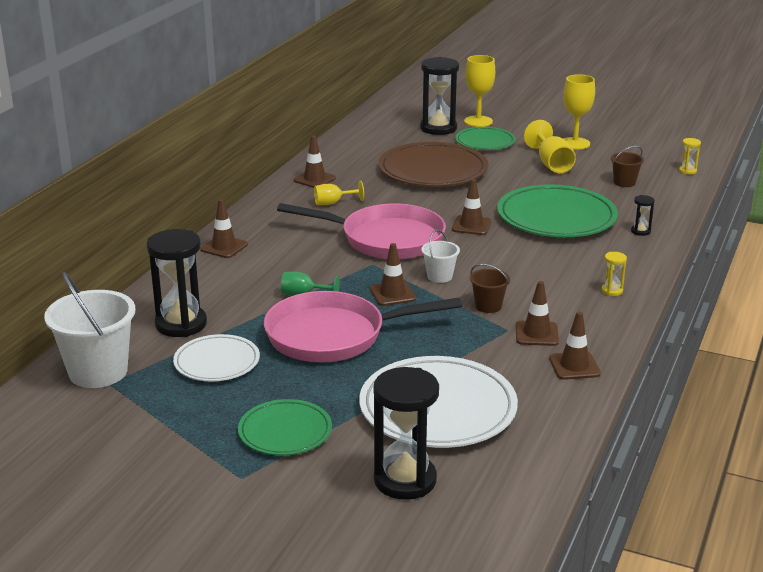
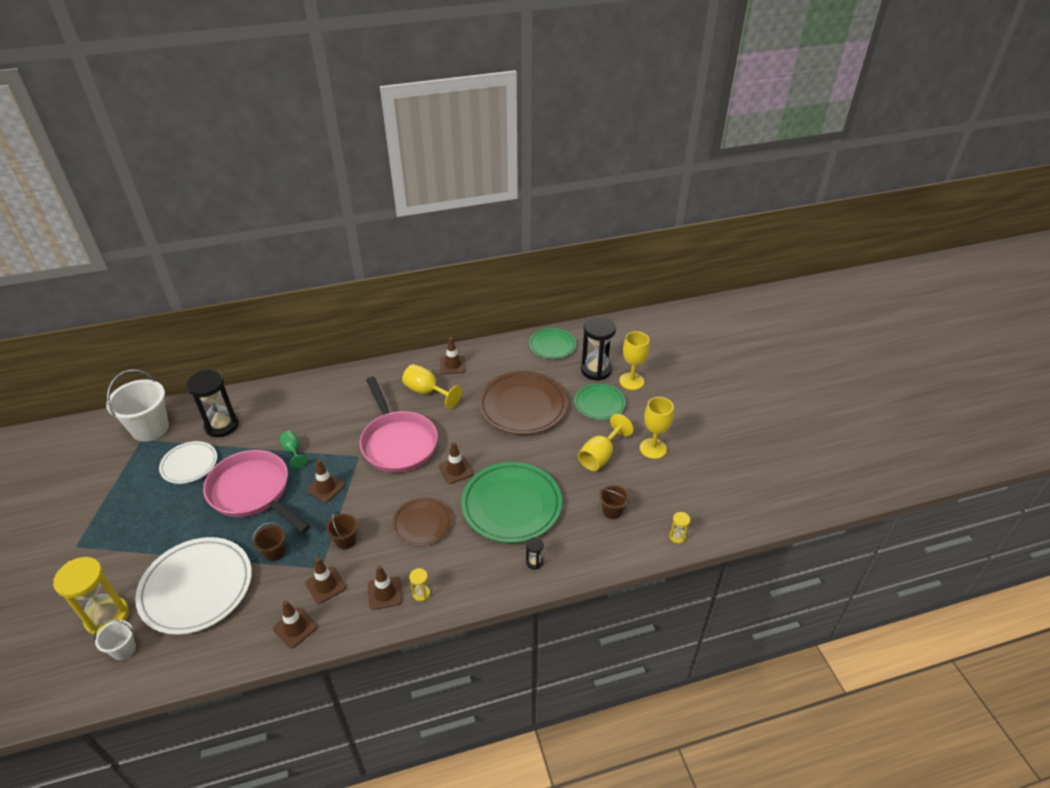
camera: 50 degrees right, 15 degrees up
brown traffic cone [200,199,248,258] -> brown traffic cone moved to [368,565,402,610]
green plate [238,399,332,455] -> green plate moved to [529,328,576,359]
yellow goblet [314,180,364,205] -> yellow goblet [402,364,462,409], size x1.60
black hourglass [373,367,439,500] -> yellow hourglass [53,557,129,635]
white bucket [421,230,460,283] -> white bucket moved to [94,620,136,660]
none -> brown bucket [252,522,285,561]
none -> brown plate [392,497,452,546]

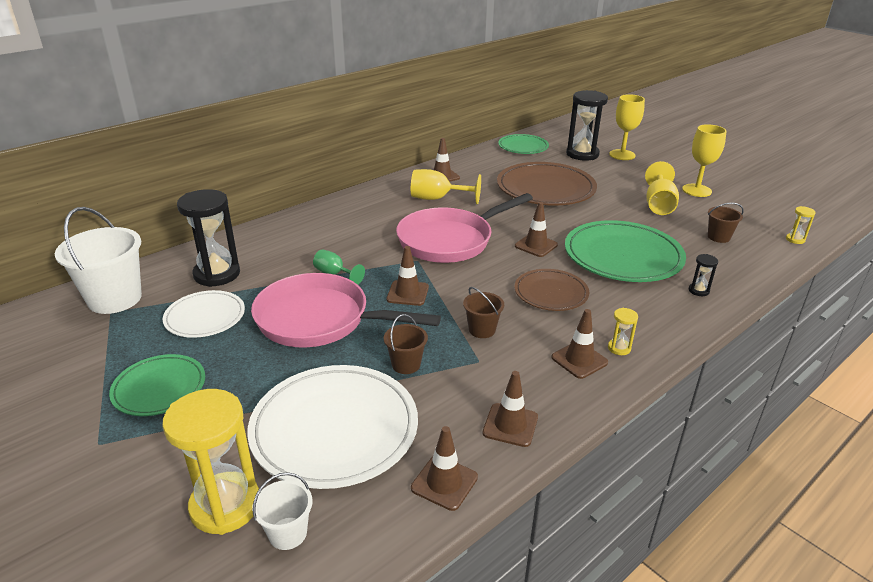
camera: 25 degrees left, 10 degrees down
brown traffic cone [305,558,346,604] -> brown traffic cone moved to [411,426,478,511]
pink pan [360,377,438,473] -> pink pan turned 105 degrees clockwise [396,193,533,263]
green plate [574,383,626,420] -> green plate moved to [109,354,205,416]

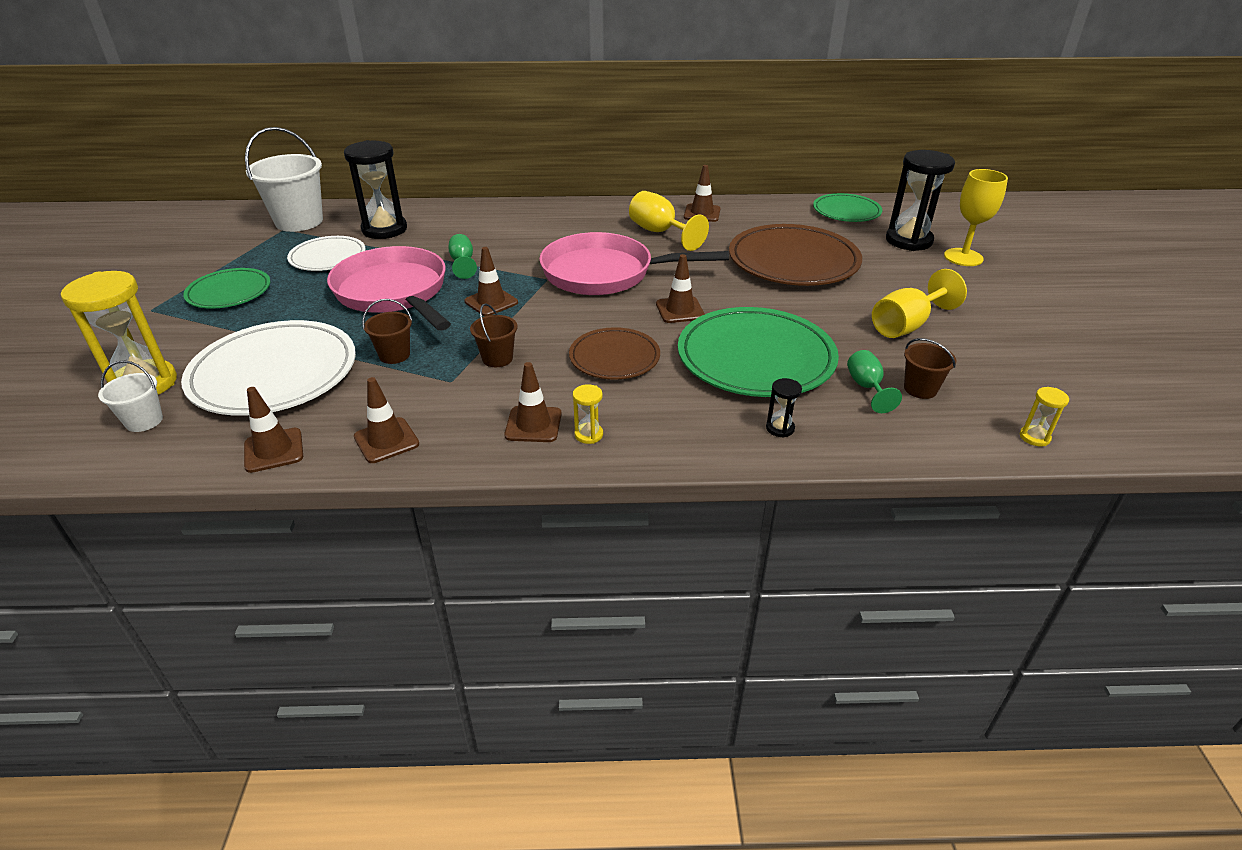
camera: 40 degrees right, 5 degrees up
yellow goblet [682,124,727,197] -> none
none -> green goblet [847,350,902,413]

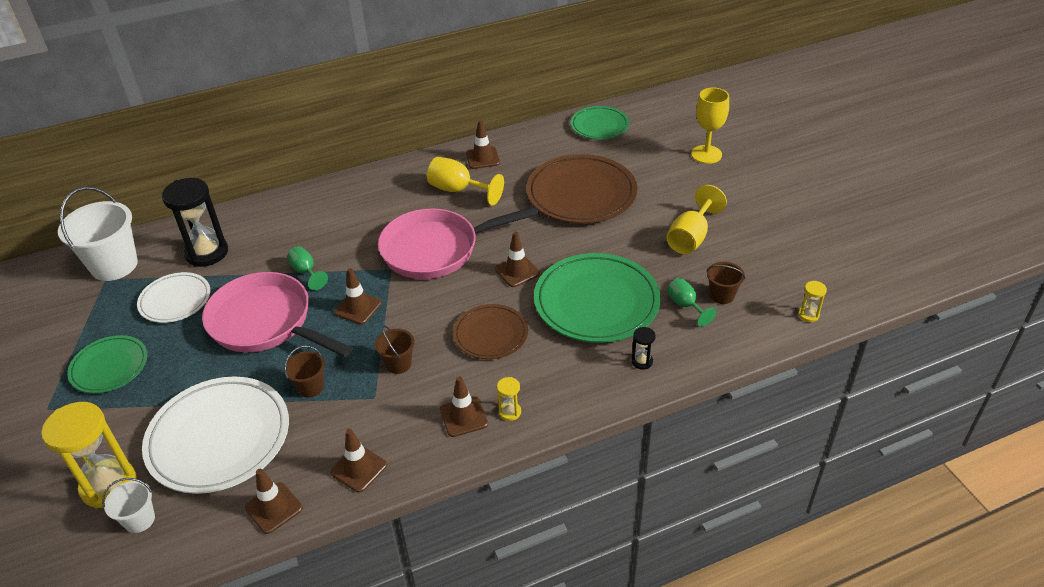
camera: 20 degrees left, 5 degrees up
black hourglass [886,150,955,251] -> none

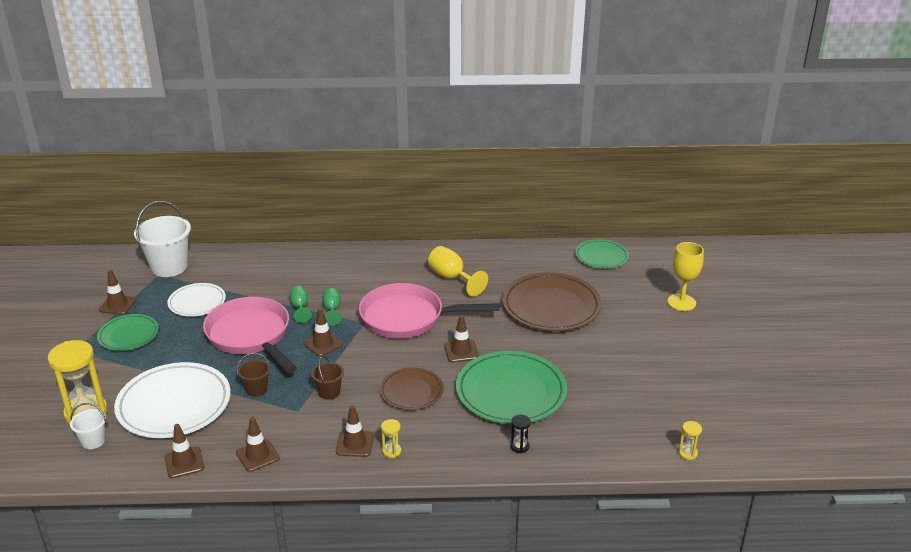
camera: 20 degrees right, 10 degrees down
black hourglass [162,178,228,267] -> none
brown traffic cone [466,120,500,169] -> brown traffic cone moved to [99,270,136,315]
yellow goblet [666,185,727,254] -> none
green goblet [667,278,716,327] -> green goblet moved to [322,288,342,326]
brown bucket [706,262,745,304] -> none

